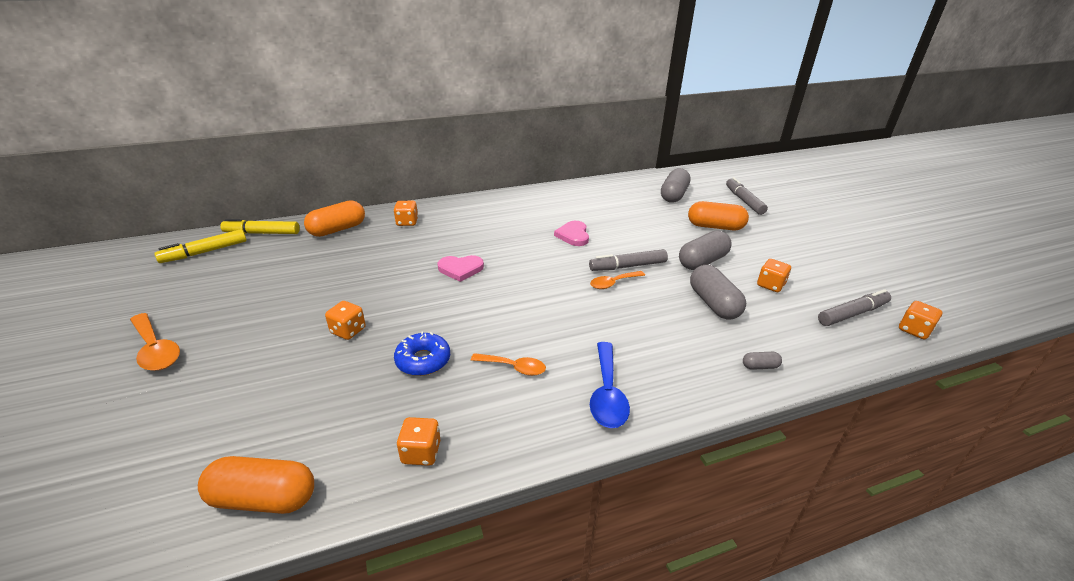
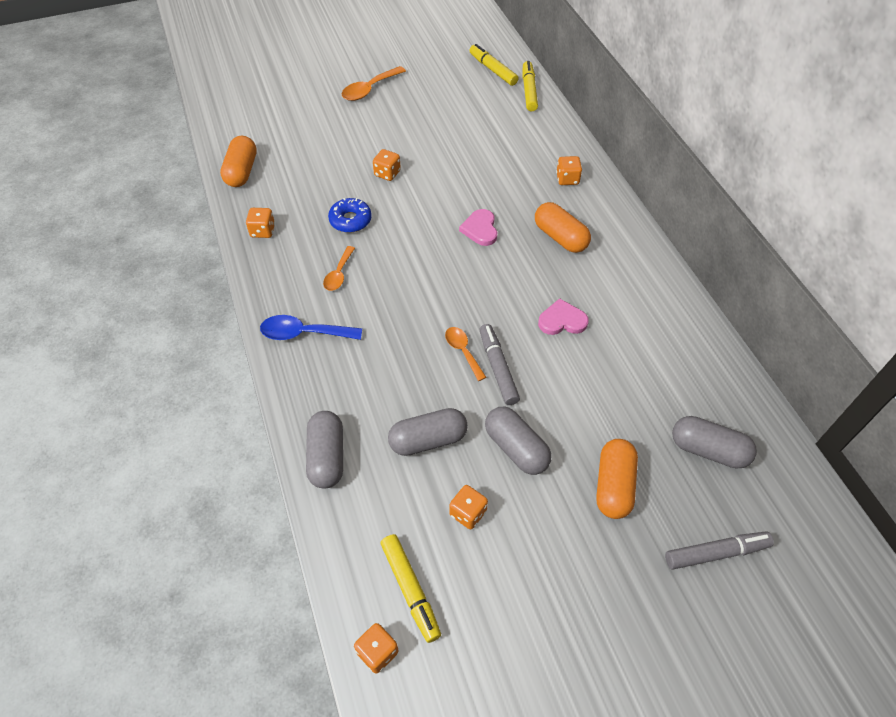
camera: 90 degrees right, 20 degrees up
orange capsule [304,200,365,237] -> orange capsule moved to [535,202,591,253]
grey capsule [743,352,782,370] -> grey capsule [306,411,343,489], size x2.16
grey marker [818,289,891,326] -> yellow marker [380,534,441,643]

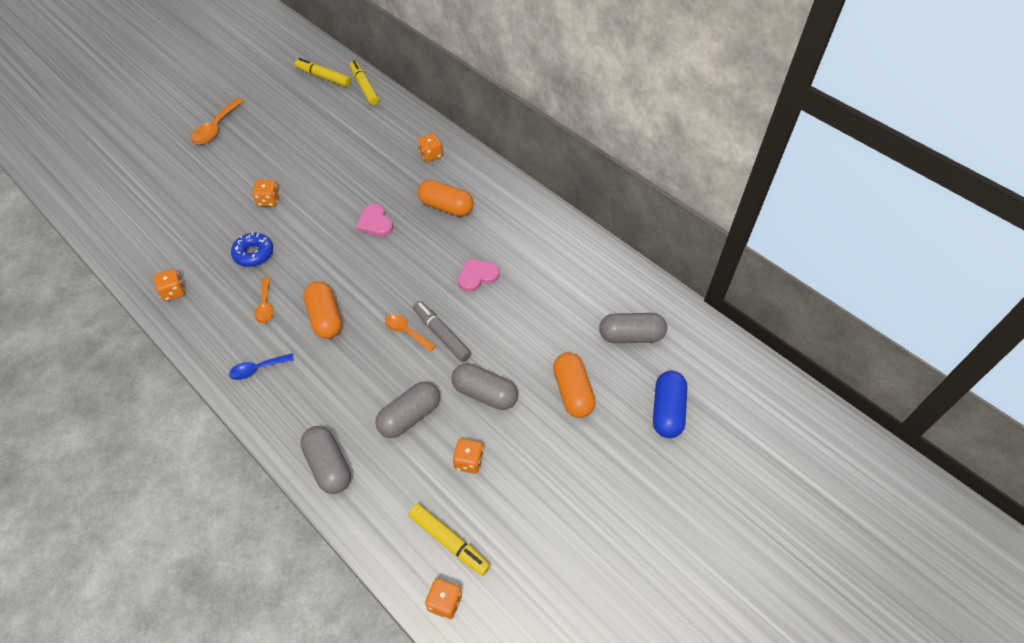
camera: 25 degrees left, 0 degrees up
orange capsule [220,136,257,187] -> orange capsule moved to [304,281,342,339]
blue spoon [260,315,362,340] -> blue spoon [229,354,294,380], size x0.66
grey marker [665,531,774,570] -> blue capsule [653,371,687,438]

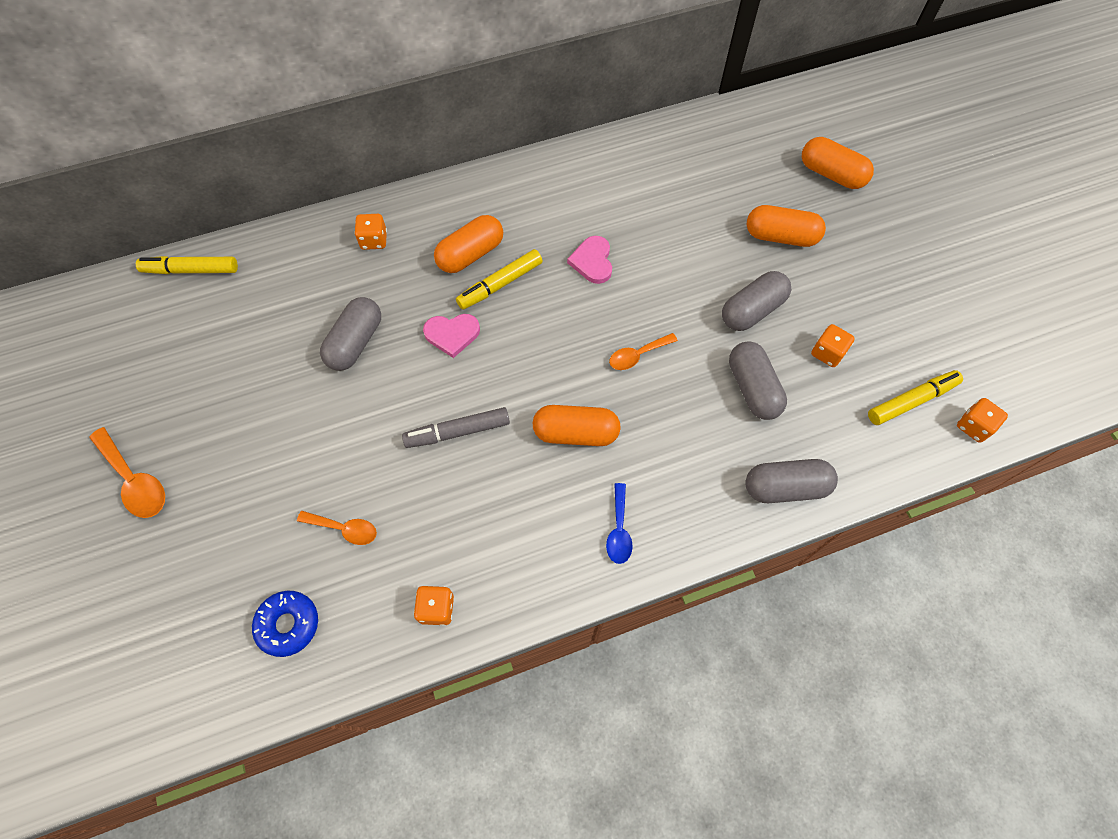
camera: 65 degrees left, 10 degrees up
blue donut [231,232,273,267] -> blue donut moved to [252,591,318,657]
orange dice [252,180,280,207] -> none
orange spoon [255,277,273,323] -> orange spoon moved to [297,511,377,545]
yellow marker [295,58,351,87] -> yellow marker moved to [456,249,543,310]
grey marker [413,301,471,362] -> grey marker moved to [402,407,510,448]
grey capsule [599,313,667,343] -> grey capsule moved to [320,297,381,371]
blue capsule [653,371,687,438] -> orange capsule [802,137,874,189]

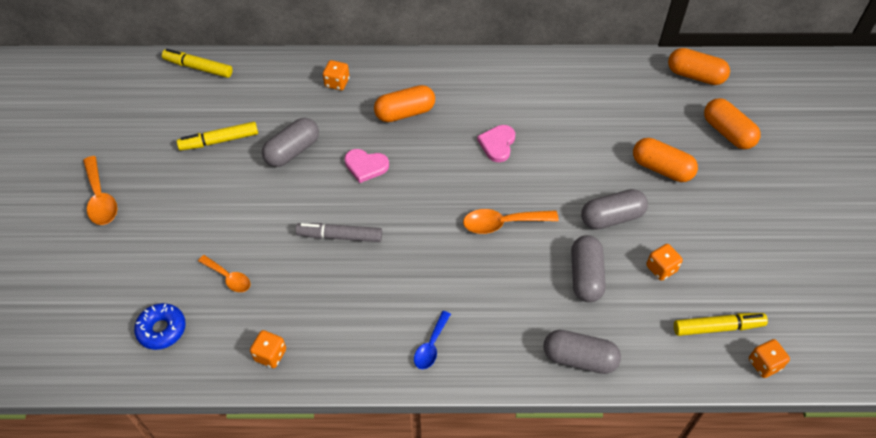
camera: 20 degrees right, 10 degrees down
yellow marker [456,249,543,310] -> yellow marker moved to [177,122,258,151]
orange capsule [533,405,621,446] -> orange capsule moved to [668,48,730,85]
orange spoon [609,333,678,370] -> orange spoon [463,209,559,234], size x1.52

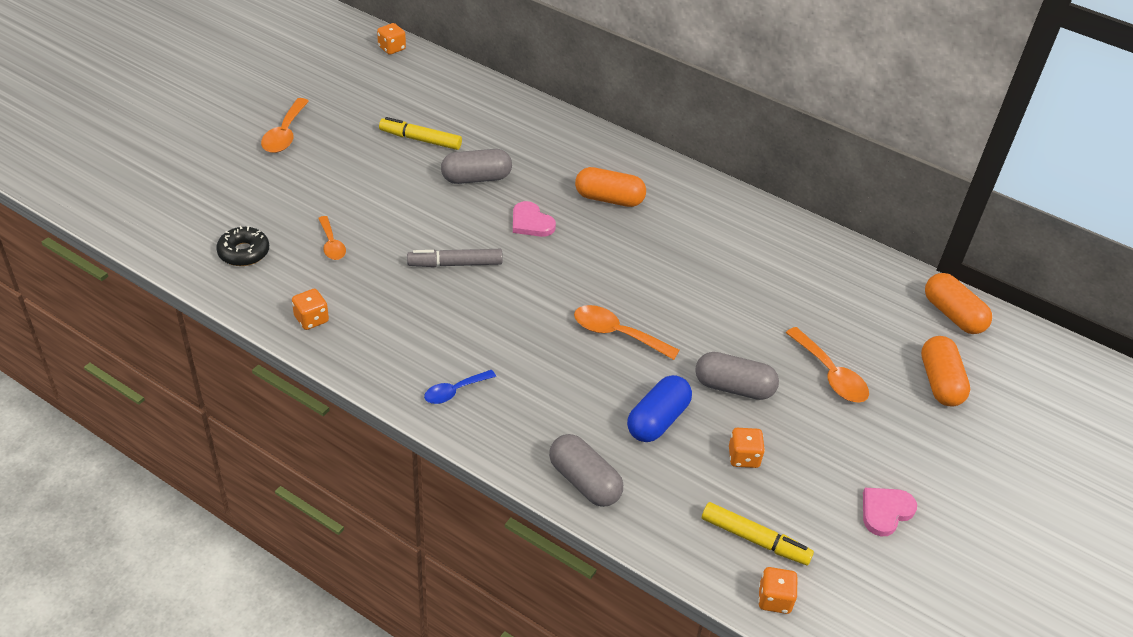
camera: 30 degrees right, 10 degrees down
blue donut [134,303,186,350] -> black donut [216,226,269,266]
yellow marker [162,49,233,78] -> none
grey marker [296,223,382,242] -> grey marker turned 45 degrees counterclockwise [407,249,503,267]
orange dice [323,60,349,90] -> orange dice moved to [377,23,406,55]
pink heart [477,125,515,162] -> pink heart moved to [863,488,917,536]
grey capsule [571,235,606,302] -> blue capsule [627,375,692,442]
orange capsule [633,138,698,182] -> orange spoon [786,327,869,402]

